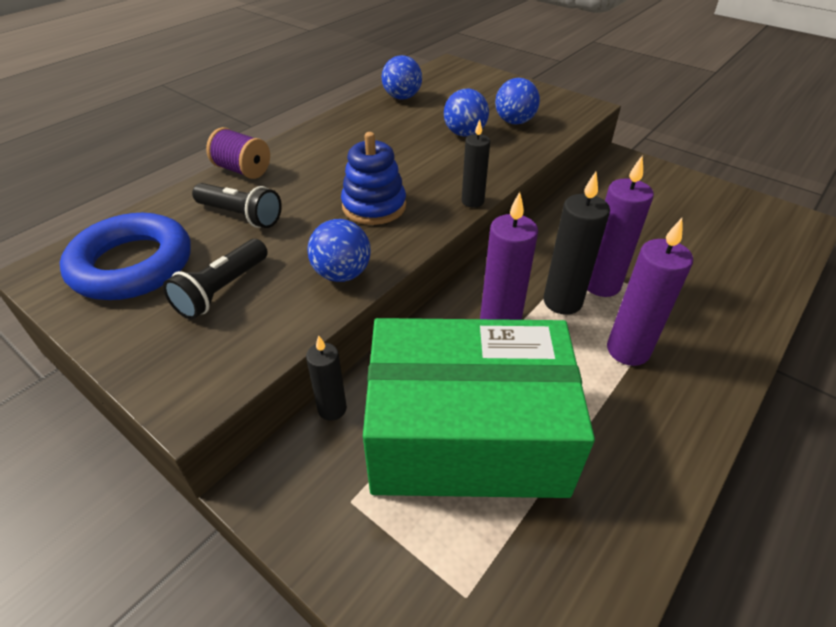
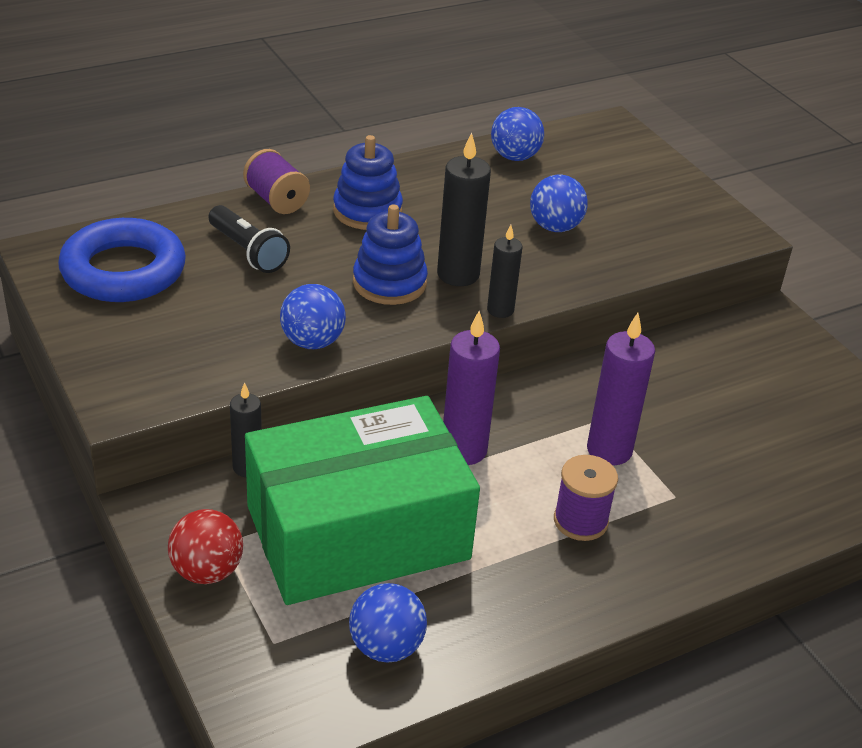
camera: 20 degrees right, 5 degrees down
black flashlight [163,239,268,320] -> none
green box [363,318,595,498] -> green box turned 45 degrees counterclockwise [245,396,480,605]
blue ball [495,78,540,125] -> blue ball moved to [349,583,427,663]
black candle [543,172,610,315] -> black candle moved to [437,132,491,286]
purple candle [607,218,693,366] -> purple spool [554,455,618,541]
none -> red ball [168,509,243,584]
none -> blue stacking toy [333,135,403,230]

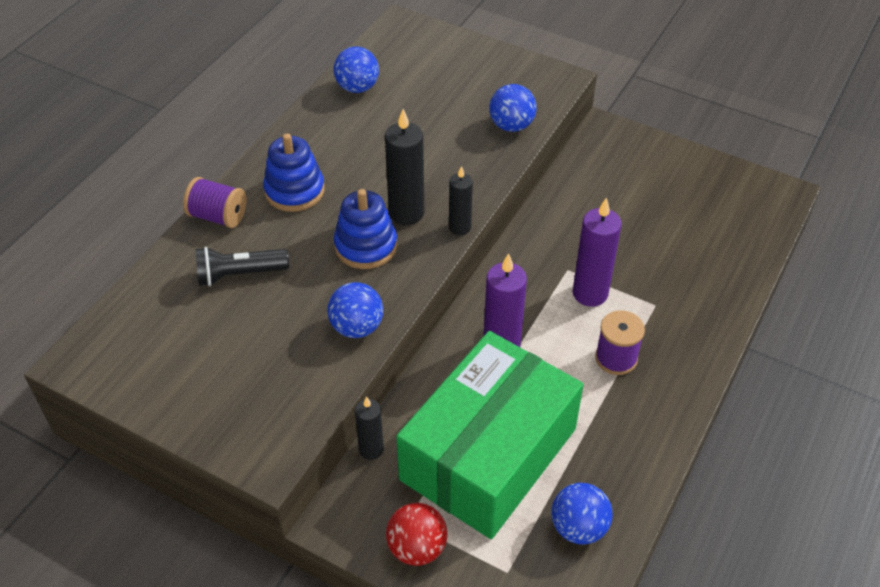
camera: 30 degrees left, 10 degrees up
blue ring [58,218,186,302] -> none
black flashlight [209,205,290,273] -> black flashlight turned 150 degrees clockwise [195,247,289,286]
blue ball [530,175,588,232] -> blue ball moved to [489,84,536,132]

